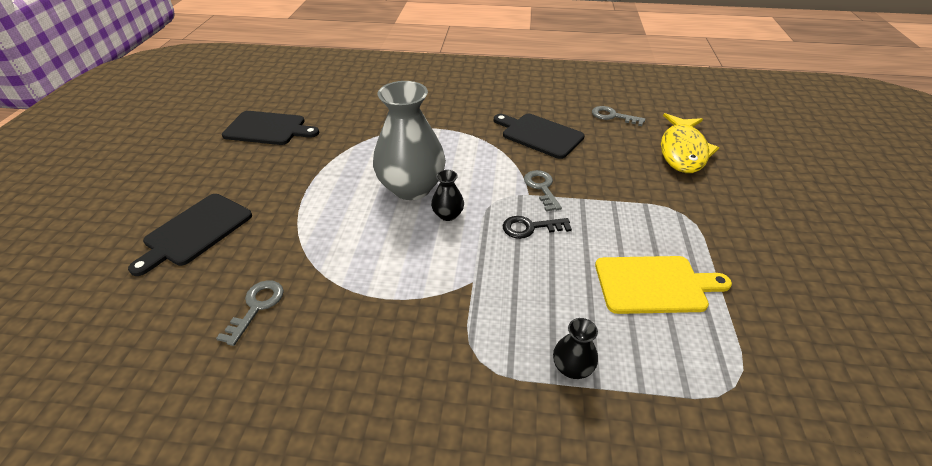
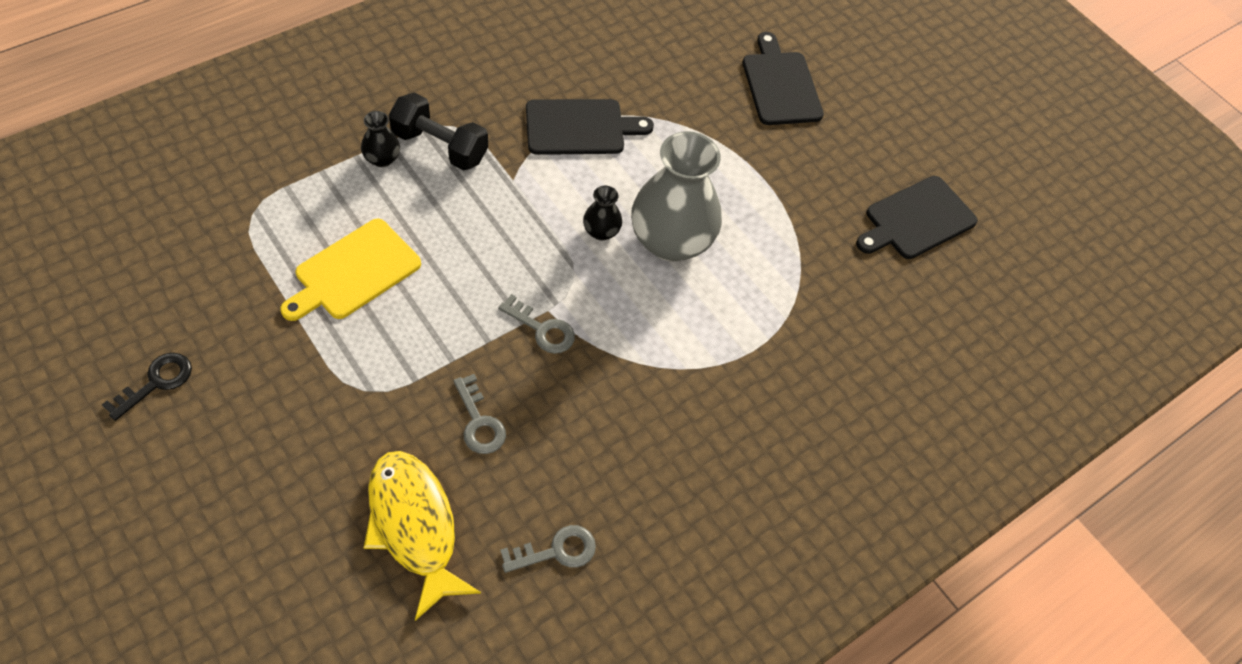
camera: 130 degrees right, 15 degrees up
grey key [216,280,284,346] -> grey key moved to [454,374,506,454]
black cutting board [494,114,585,159] -> black cutting board moved to [526,99,654,155]
black key [503,216,572,239] -> black key moved to [102,353,192,421]
none -> black dumbbell [389,92,488,170]

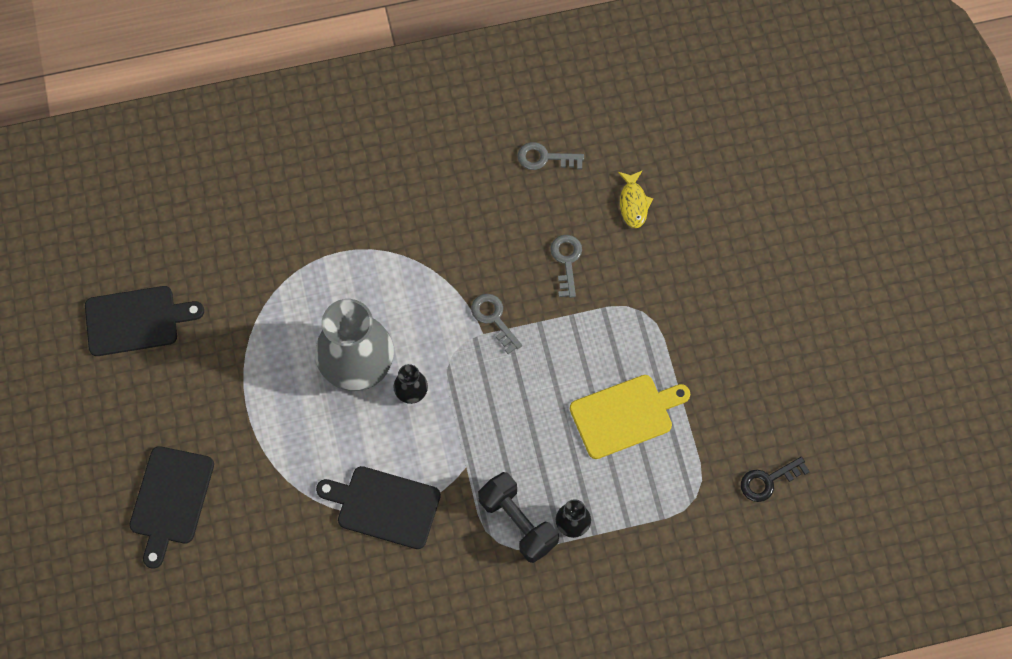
camera: 150 degrees left, 10 degrees up
black key [102,353,192,421] -> black key moved to [741,457,810,502]
yellow fish [364,451,481,621] -> yellow fish [618,171,653,228], size x0.52

